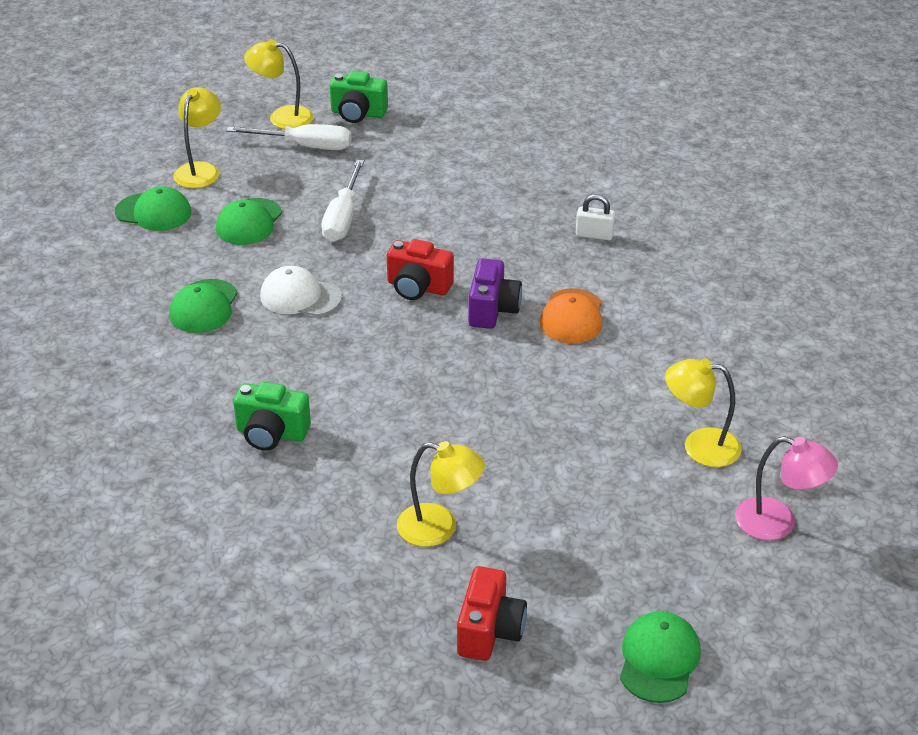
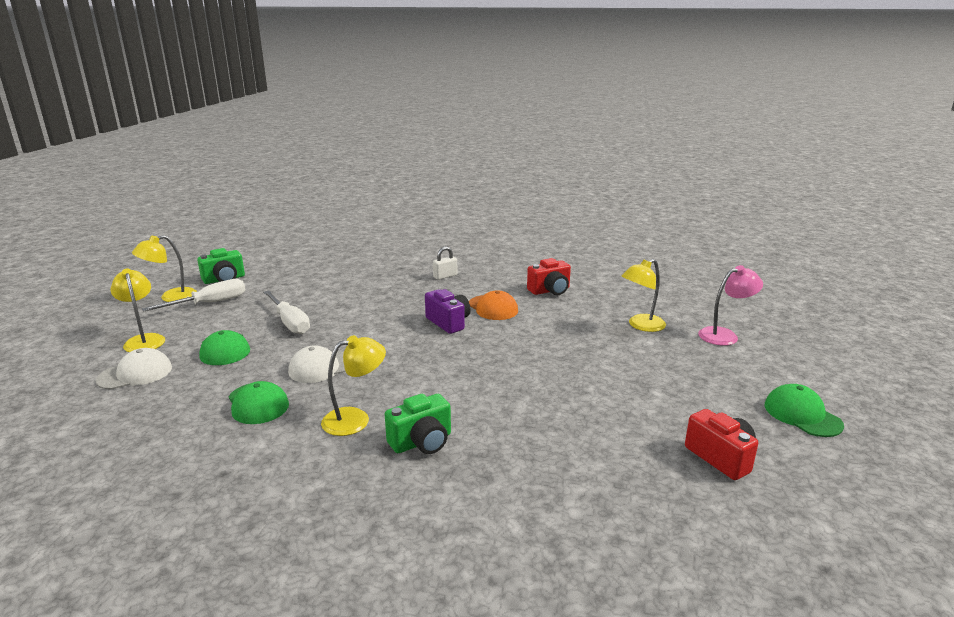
camera: 45 degrees left, 15 degrees down
green cap [115,186,191,231] -> white cap [96,348,172,390]
red camera [387,239,454,300] -> red camera moved to [527,258,571,295]
yellow lamp [397,441,485,547] -> yellow lamp moved to [321,335,386,436]

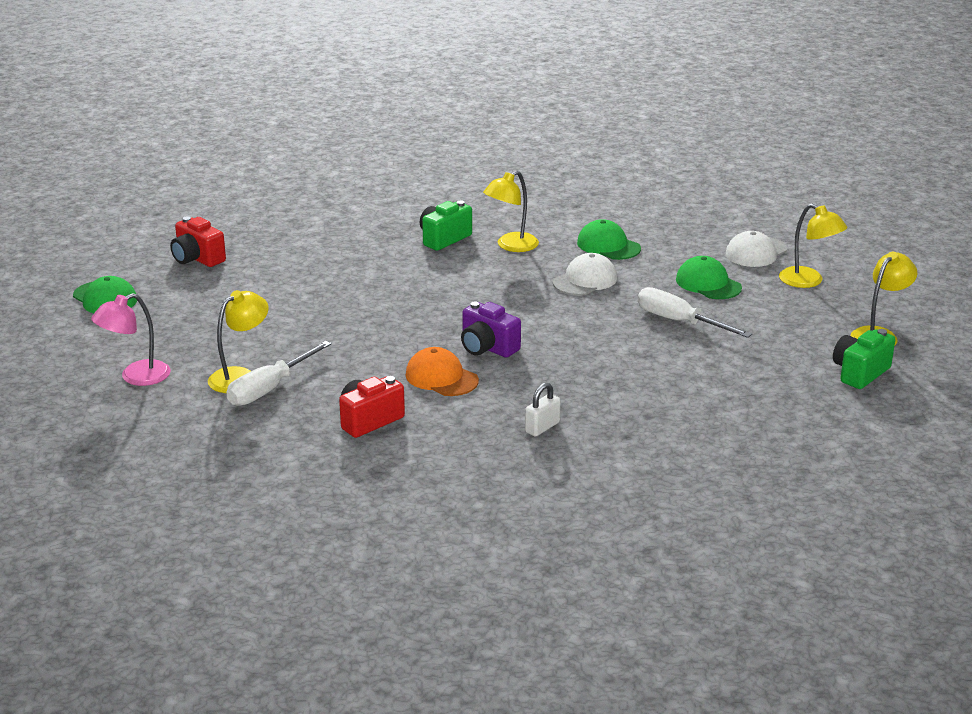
camera: 165 degrees right, 5 degrees up
white screwdriver [142,279,245,312] -> white screwdriver moved to [227,341,332,406]

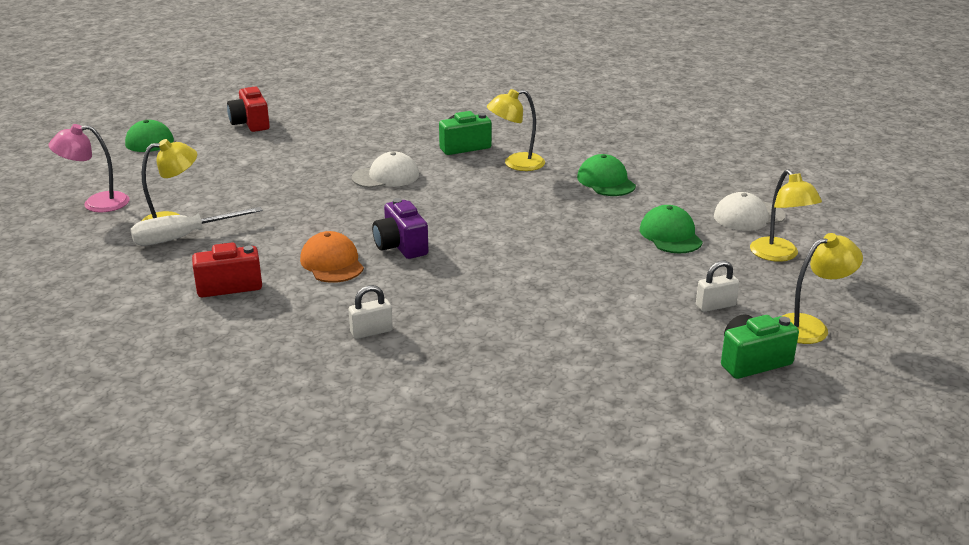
camera: 25 degrees right, 0 degrees up
white cap [553,253,617,296] -> white cap moved to [352,152,419,188]
white screwdriver [638,287,752,338] -> none
none -> white padlock [696,261,739,312]

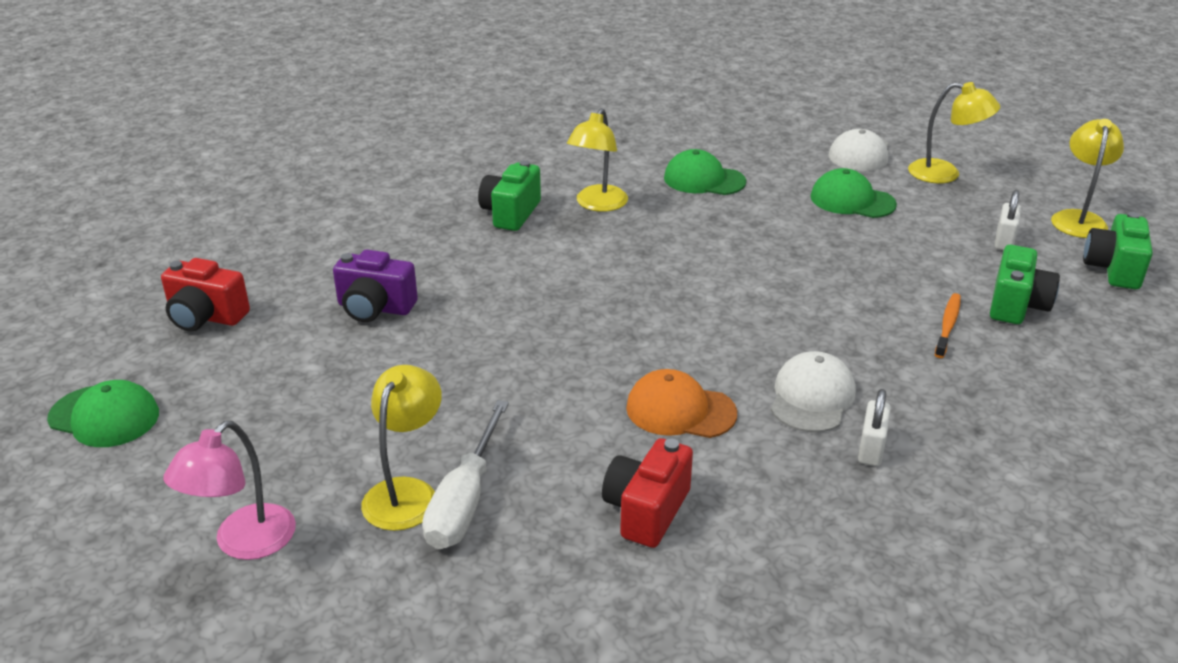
camera: 50 degrees left, 5 degrees up
white cap [352,152,419,188] -> white cap moved to [771,351,856,433]
purple camera [372,198,429,259] -> purple camera moved to [333,249,418,322]
none -> orange toothbrush [935,293,961,358]
none -> green camera [990,245,1060,324]

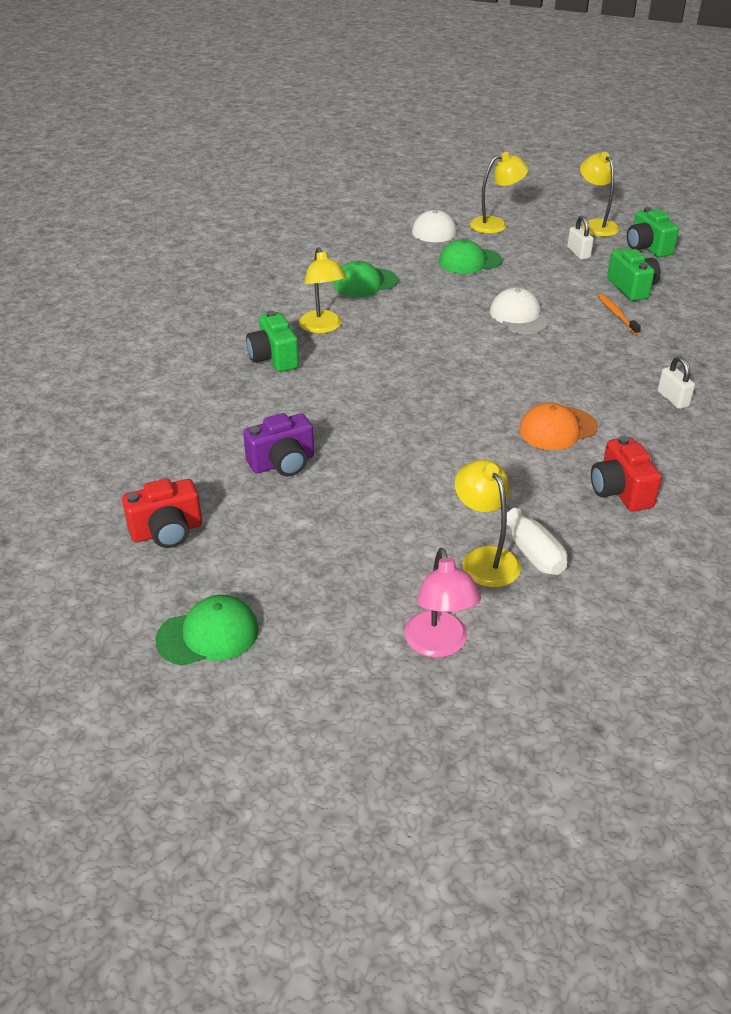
camera: 40 degrees left, 5 degrees up
white cap [771,351,856,433] -> white cap moved to [490,287,549,334]

